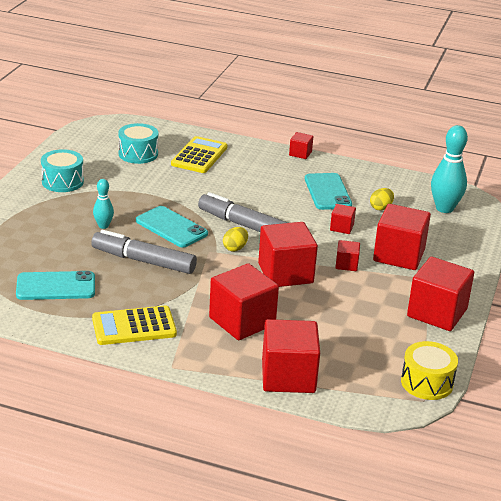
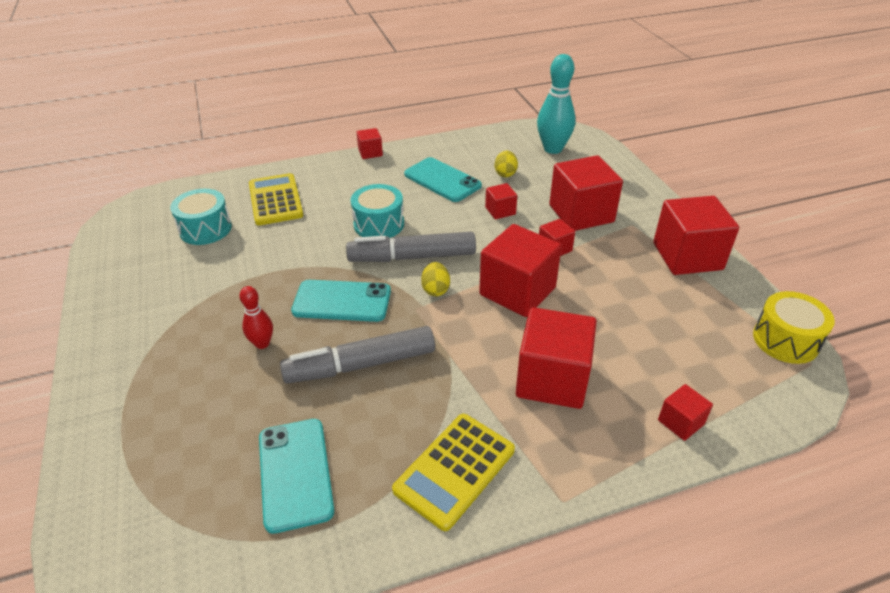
camera: 35 degrees left, 10 degrees up
turquoise phone [16,271,95,300] -> turquoise phone turned 60 degrees counterclockwise [259,419,334,534]
turquoise drum [41,149,84,192] -> turquoise drum moved to [351,184,404,238]
turquoise bowling pin [93,179,114,229] -> red bowling pin [239,286,273,349]
red cube [262,319,320,393] -> red cube [658,384,713,441], size x0.48

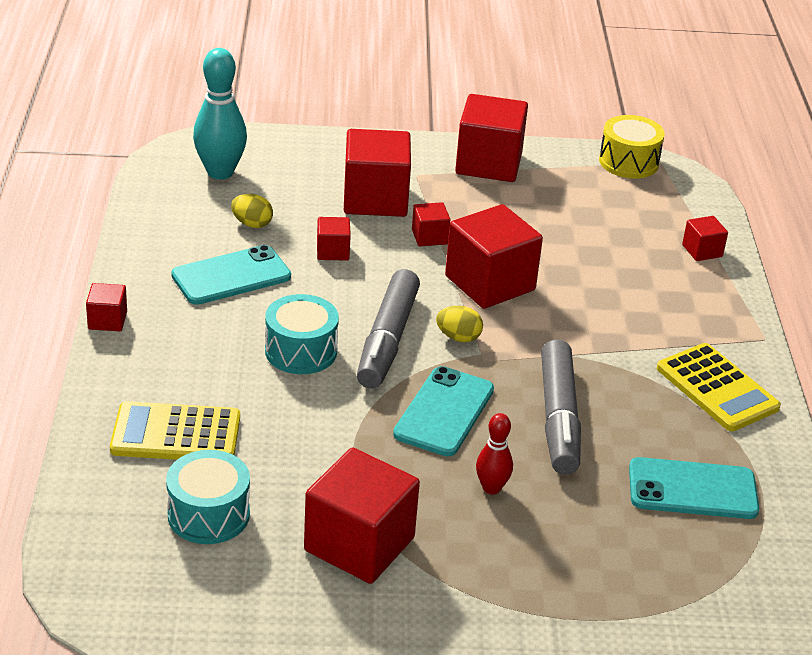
camera: 75 degrees left, 5 degrees down
red cube [516,307,597,409] -> red cube moved to [304,448,420,584]

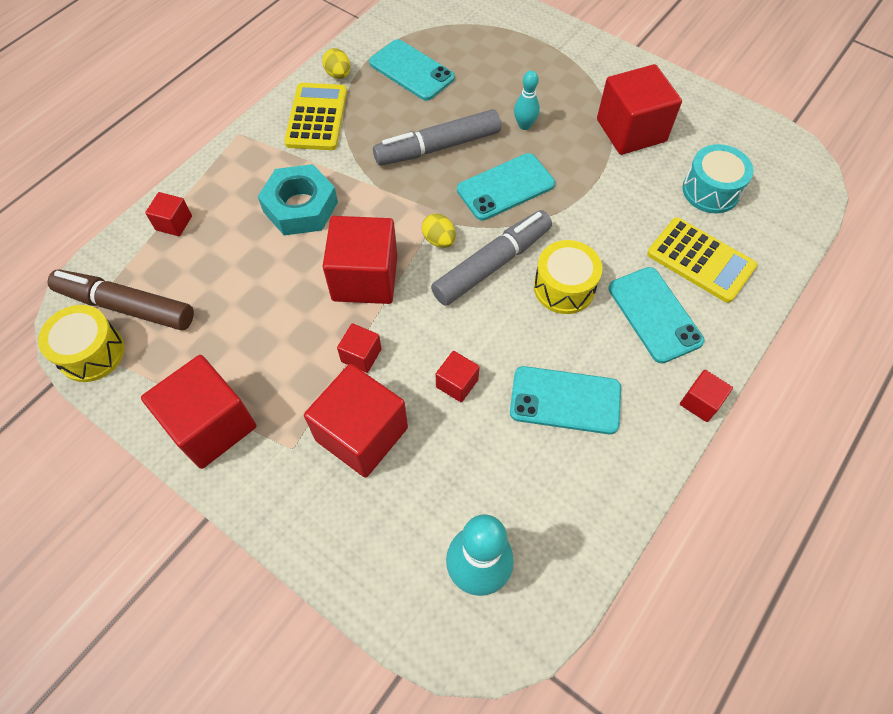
camera: 140 degrees left, 25 degrees up
yellow egg [231,194,273,228] -> yellow egg moved to [322,48,350,79]
turquoise drum [265,294,339,374] -> yellow drum [534,240,602,314]
red bowling pin [476,413,513,494] -> turquoise bowling pin [514,71,540,130]
grey marker [541,340,581,475] -> grey marker turned 150 degrees counterclockwise [373,109,501,166]
none -> brown marker [48,269,194,330]
none -> turquoise nut [258,164,338,235]
none -> turquoise phone [608,267,704,363]

